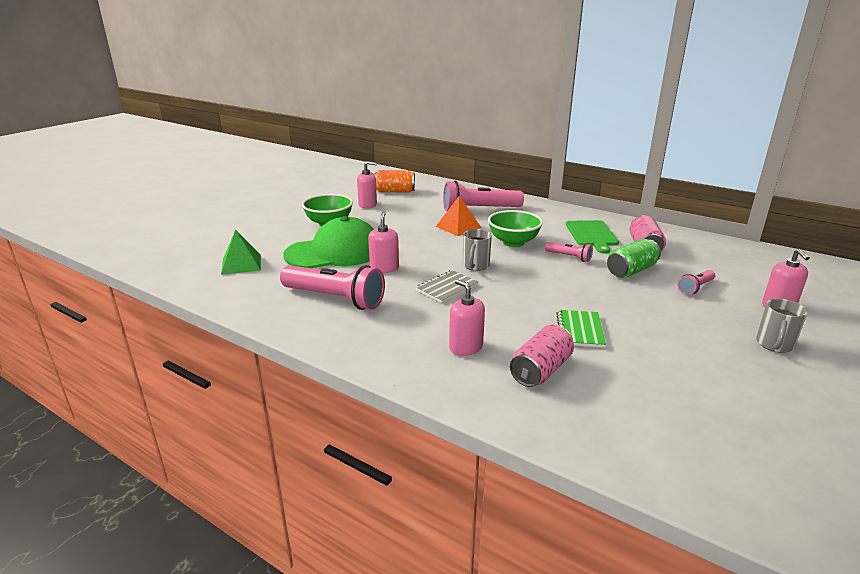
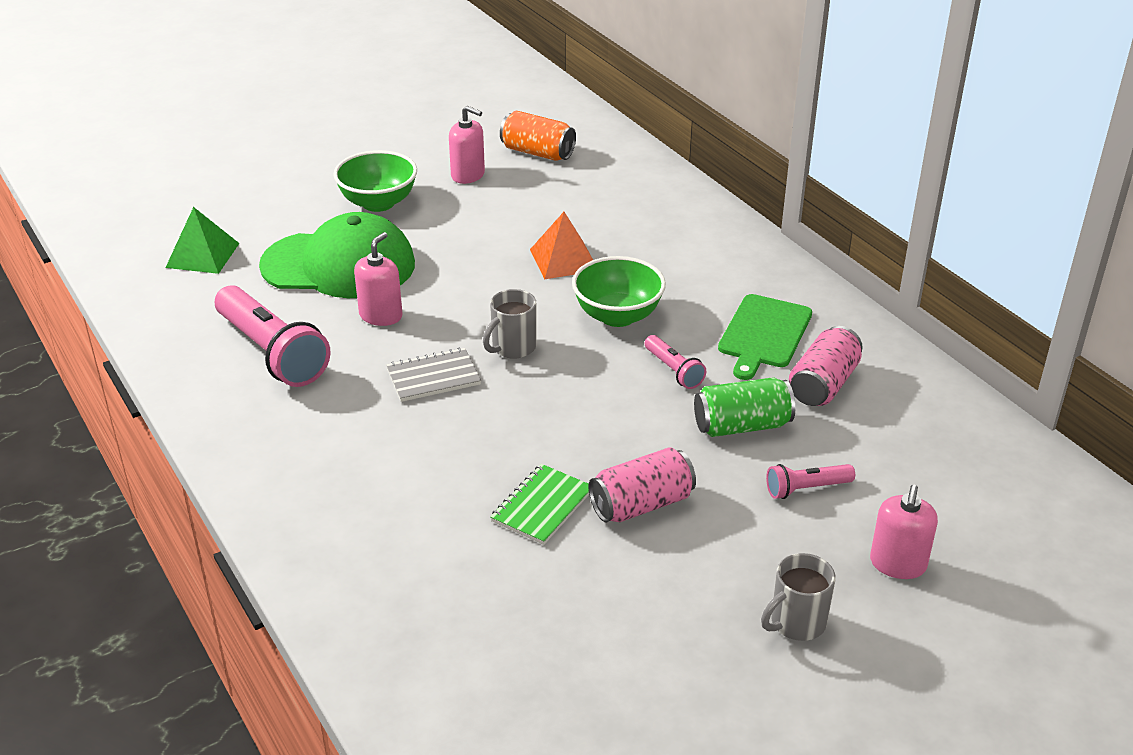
camera: 25 degrees right, 10 degrees up
pink flashlight [443,181,524,211] -> none
pink soap dispenser [449,279,485,356] -> none
pink can [510,325,574,387] -> pink can moved to [589,447,696,523]

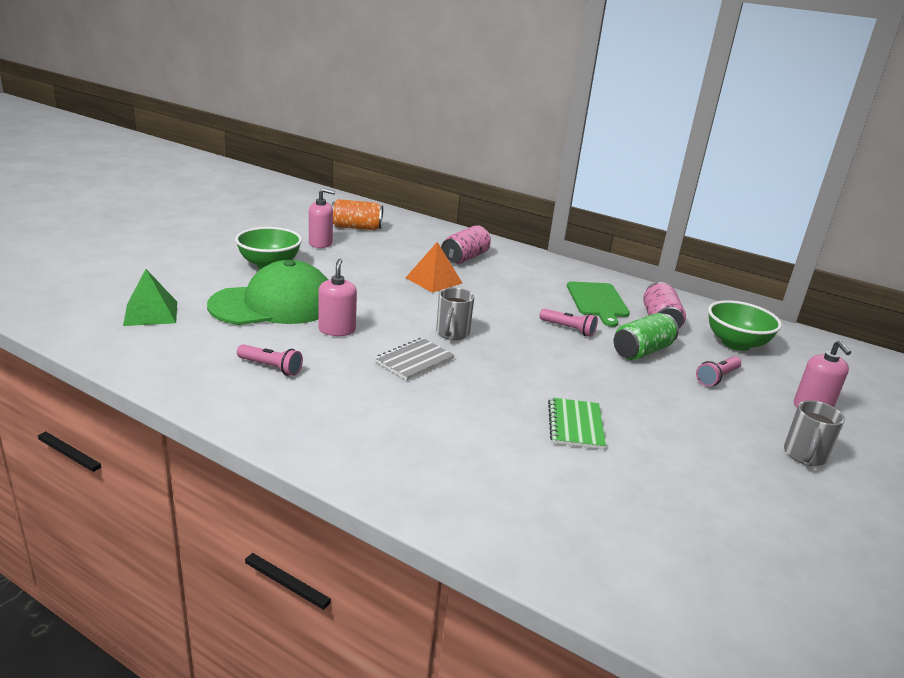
camera: 30 degrees left, 10 degrees down
pink flashlight [215,285,331,387] -> pink flashlight [237,344,303,376], size x0.49
green bowl [572,256,666,327] -> green bowl moved to [708,300,782,351]
pink can [589,447,696,523] -> pink can moved to [441,225,491,264]

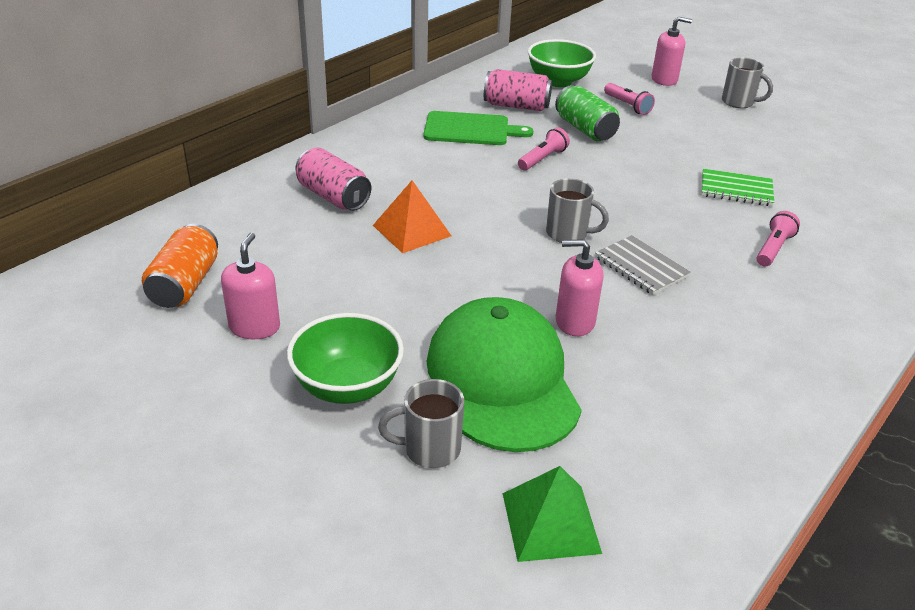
camera: 80 degrees left, 10 degrees up
pink flashlight [237,344,303,376] -> pink flashlight moved to [756,211,800,267]
none -> grey mug [378,379,464,468]

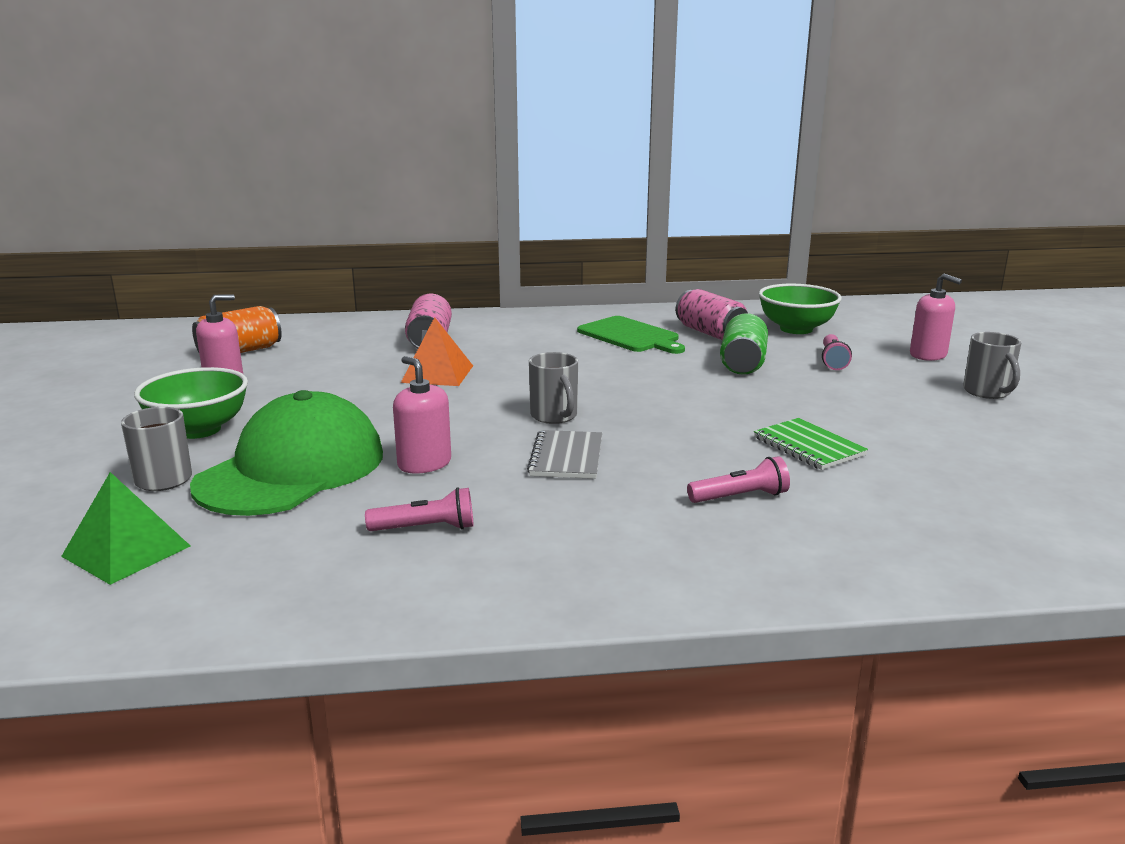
camera: 45 degrees right, 15 degrees down
pink flashlight [518,127,570,171] -> pink flashlight moved to [365,487,473,531]

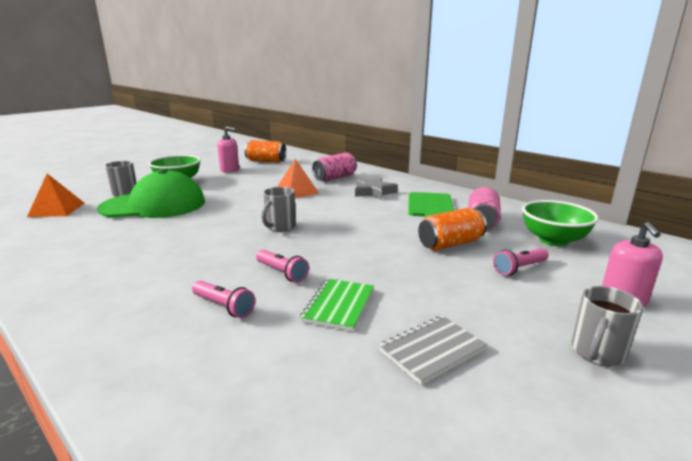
camera: 50 degrees right, 0 degrees up
green pyramid [61,472,190,585] -> orange pyramid [27,174,84,217]
pink flashlight [365,487,473,531] -> pink flashlight moved to [256,249,309,283]
pink soap dispenser [393,356,451,473] -> none
grey notebook [527,430,602,479] -> grey notebook moved to [379,316,487,385]
green can [720,313,768,375] -> orange can [418,208,487,251]
none -> grey star [355,178,398,200]

